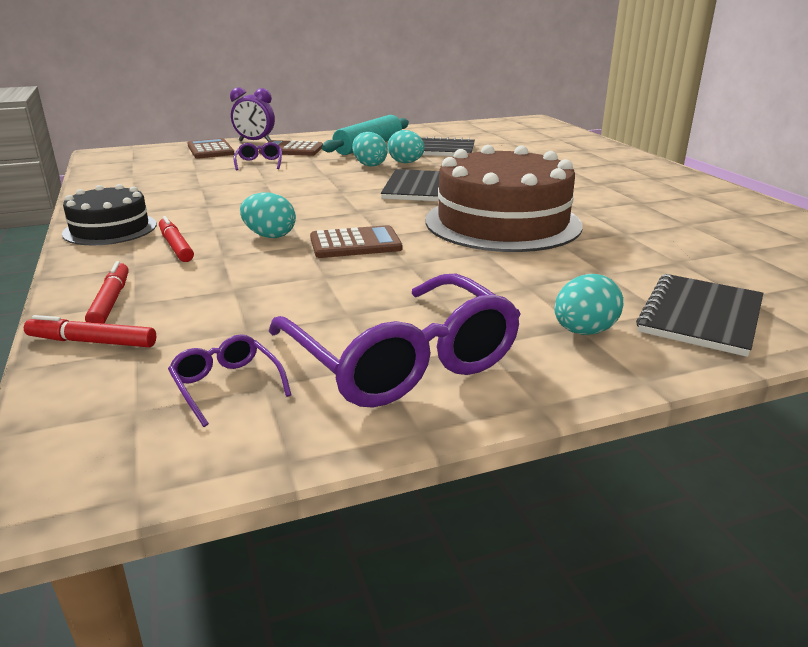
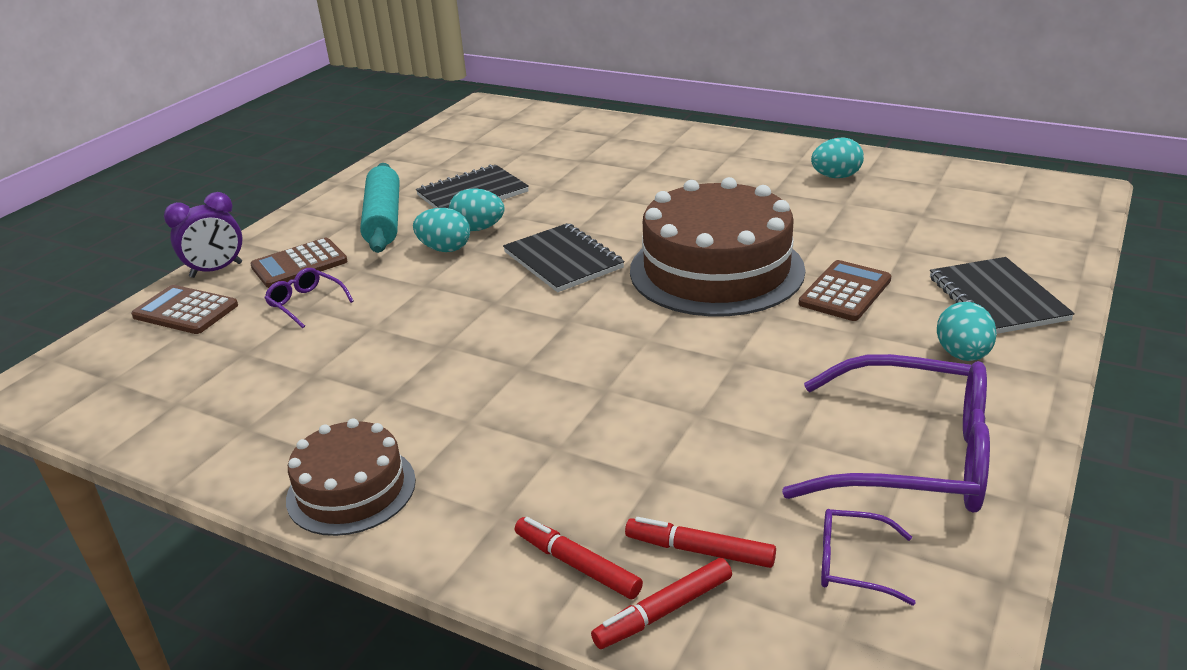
camera: 40 degrees left, 5 degrees up
black cake [62,184,157,245] -> brown cake [286,418,416,536]
red marker [159,216,194,262] -> red marker moved to [625,517,776,568]
turquoise egg [240,192,296,238] -> turquoise egg moved to [811,137,864,178]
brown calculator [310,225,402,258] -> brown calculator moved to [799,260,891,321]

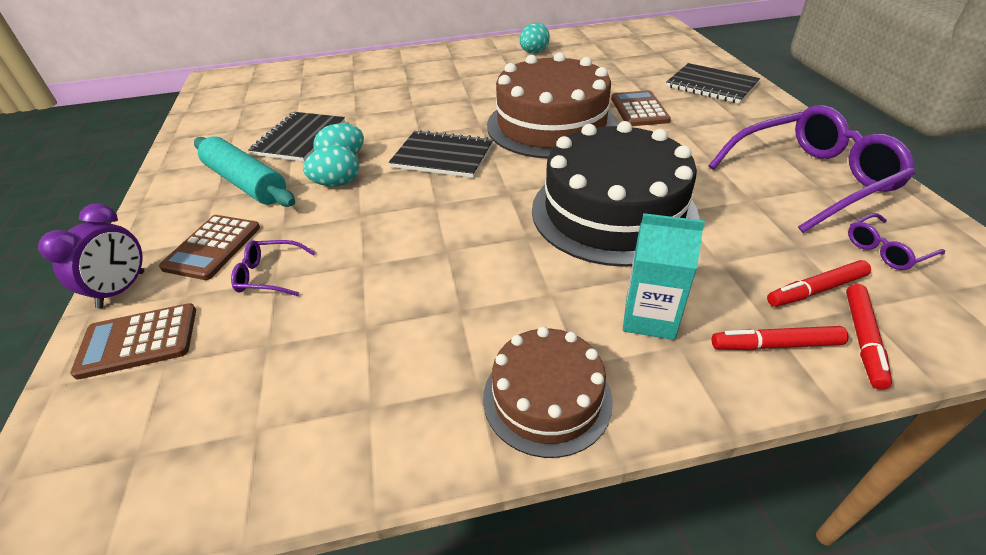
camera: 40 degrees left, 10 degrees up
turquoise egg [937,302,997,361] -> none
none -> black cake [532,121,700,267]
none -> turquoise carton [623,213,705,340]

